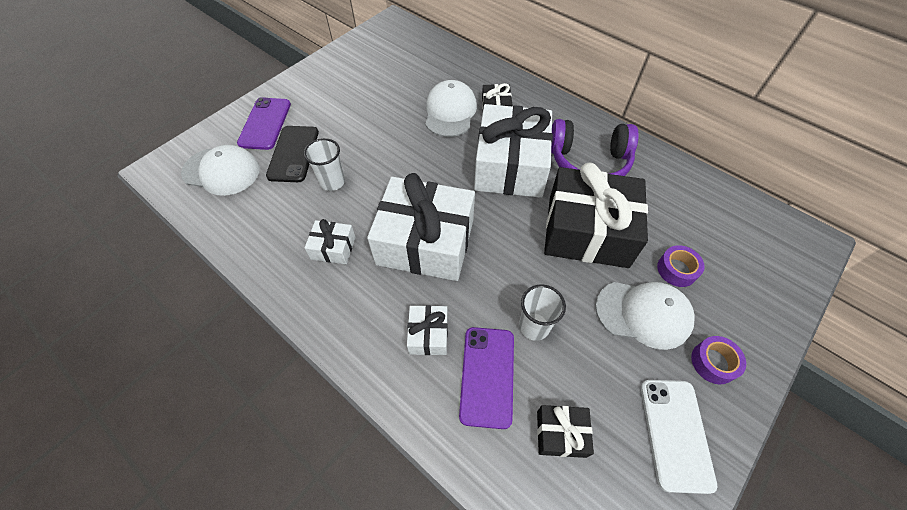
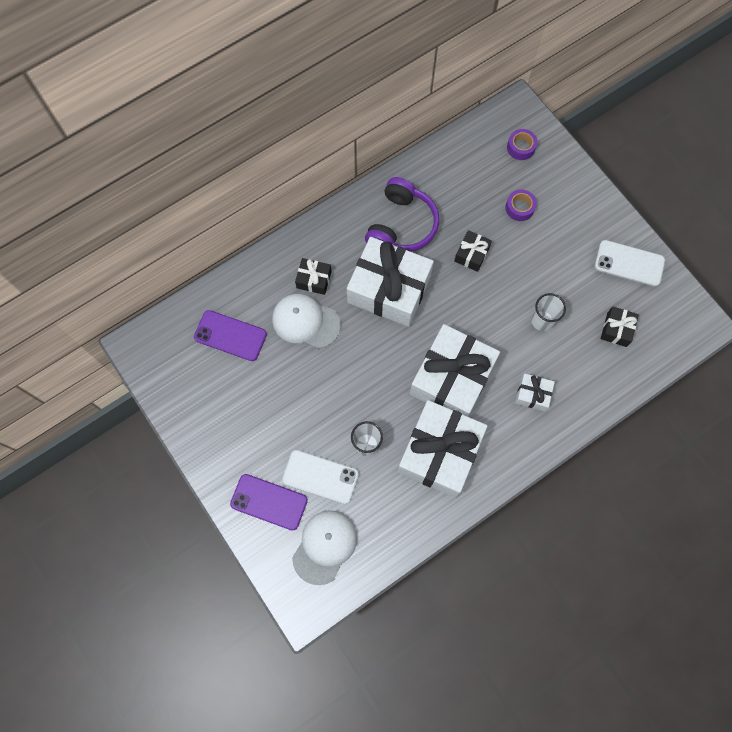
camera: 75 degrees left, 15 degrees up
black phone [266,126,319,182] -> white phone [282,450,359,504]
white gift [305,219,356,264] -> white gift [398,400,487,498], size x2.25
purple phone [459,327,514,429] -> purple phone moved to [194,310,267,361]
black gift [544,163,648,268] -> black gift [454,230,492,272], size x0.45
white cap [595,282,695,350] -> none
purple tape [691,336,746,384] -> purple tape moved to [507,129,537,160]

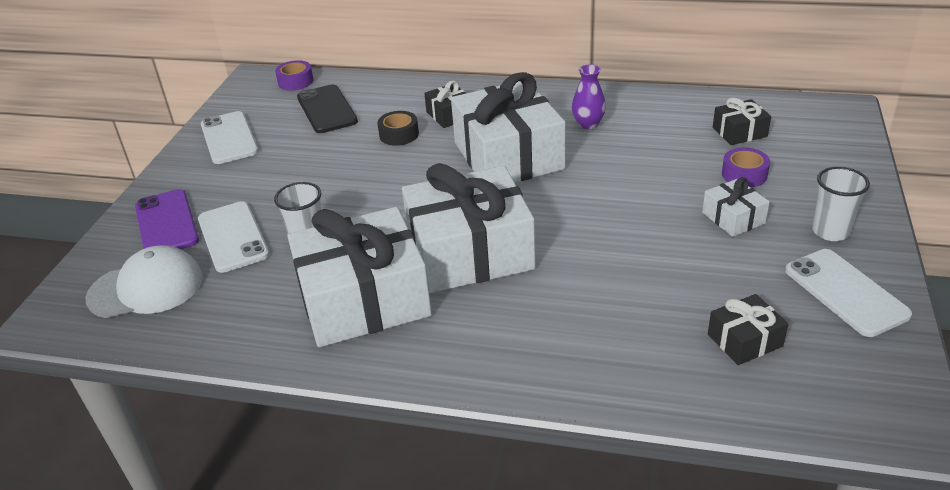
camera: 50 degrees right, 35 degrees down
purple phone [194,310,267,361] -> black phone [297,84,358,133]
white cap [272,294,341,349] -> black tape [377,111,419,146]
purple headphones [365,177,439,252] -> purple vase [572,64,606,129]
black gift [454,230,492,272] -> black gift moved to [713,97,771,145]
purple tape [507,129,537,160] -> purple tape moved to [275,60,314,90]
white gift [515,373,555,411] -> white gift moved to [702,177,770,237]
white cup [531,293,566,331] -> white cup moved to [812,167,870,241]
none -> white phone [201,111,259,164]

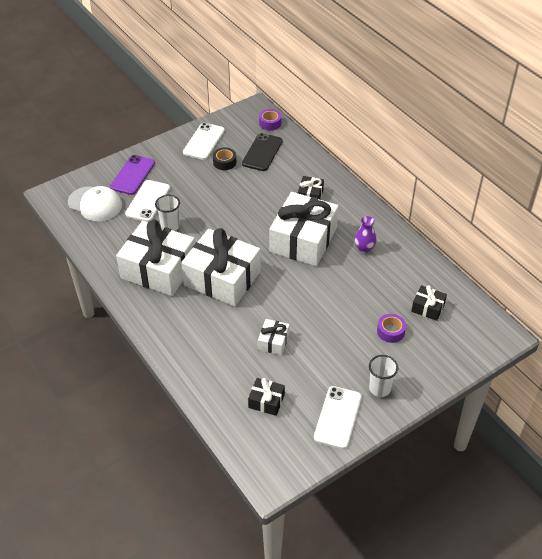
camera: 40 degrees right, 10 degrees up
black tape [377,111,419,146] -> black tape moved to [213,147,236,170]
white gift [702,177,770,237] -> white gift moved to [258,319,290,355]

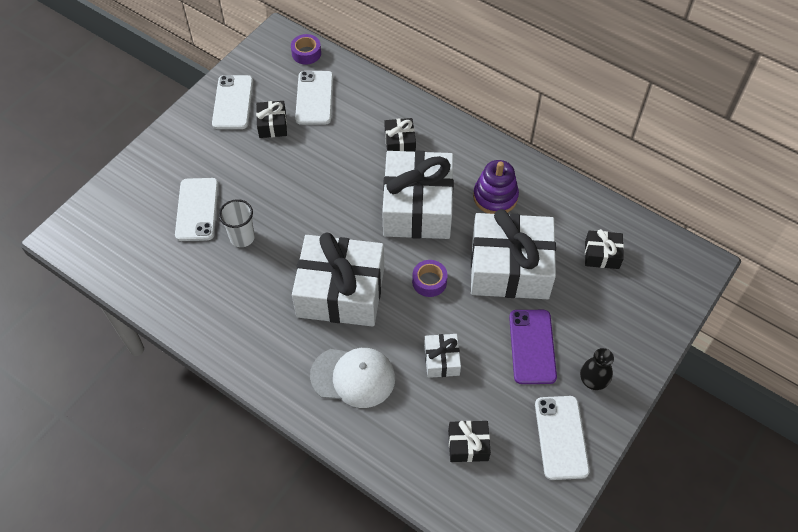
camera: 20 degrees left, 10 degrees up
white cap [68,186,122,221] -> white cap moved to [310,348,395,408]
purple phone [110,155,155,195] -> purple phone moved to [509,310,557,384]
white gift [116,219,195,296] -> white gift moved to [471,209,556,299]
black tape [213,147,236,170] -> black gift [256,101,287,138]
black phone [242,133,283,171] -> white phone [295,71,333,125]
purple vase [355,216,376,253] -> purple stacking toy [473,160,519,214]
white cup [369,355,398,397] -> black vase [580,348,614,390]
purple tape [377,314,406,343] -> purple tape moved to [412,260,448,297]

